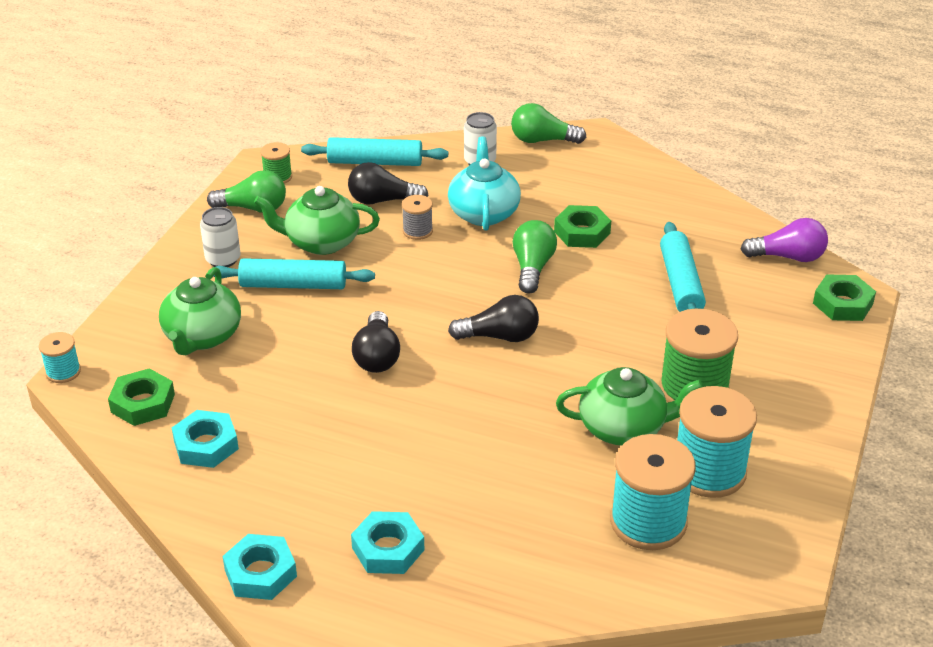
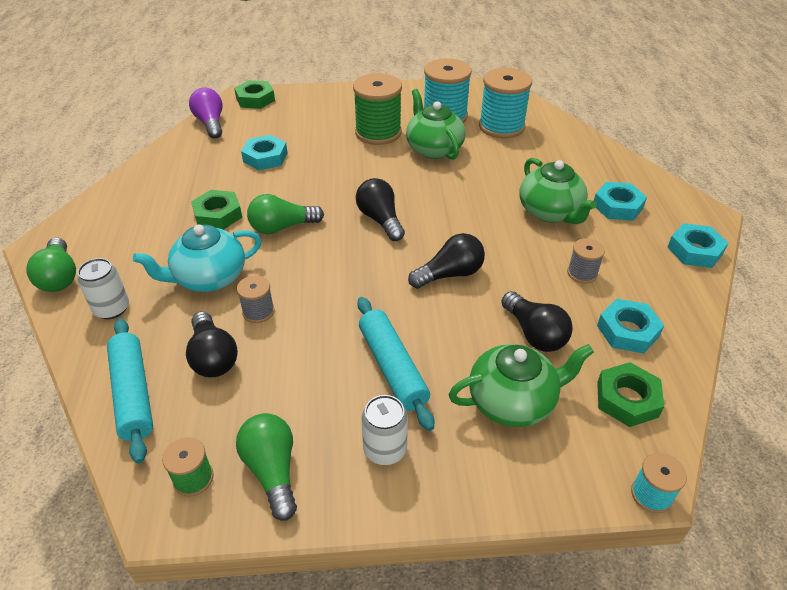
camera: 115 degrees left, 5 degrees up
green teapot [254,186,380,255] -> green teapot moved to [520,158,597,224]
turquoise rolling pin [660,222,706,312] -> turquoise nut [241,135,287,170]
none -> black light bulb [501,291,573,352]
none -> grey spool [567,238,605,284]

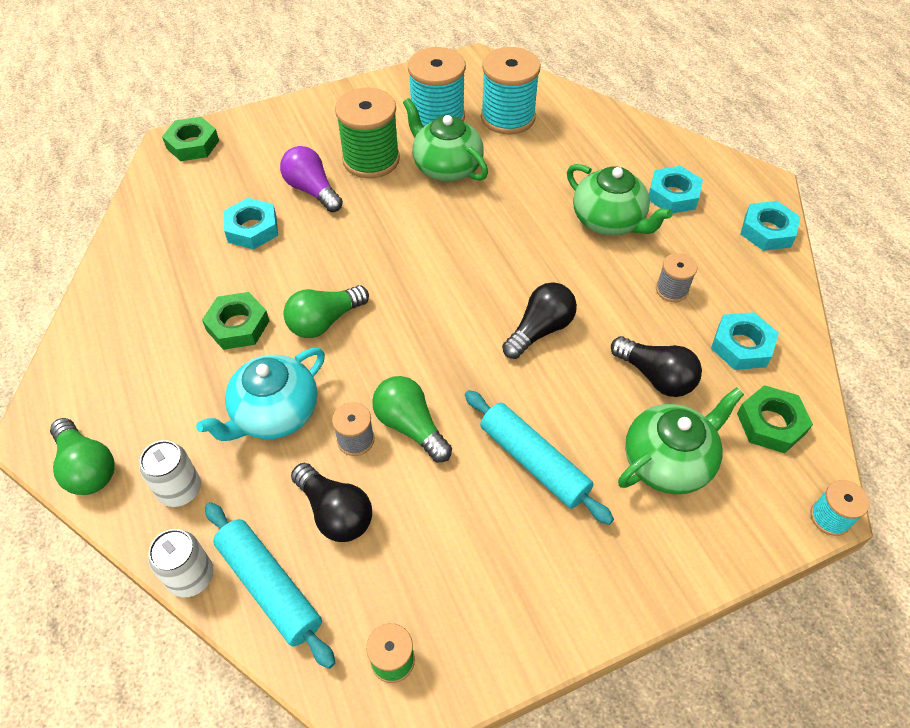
camera: 20 degrees left, 10 degrees up
purple light bulb [189,88,222,139] -> purple light bulb moved to [280,146,343,212]
green light bulb [236,413,297,521] -> green light bulb moved to [372,376,452,462]
black light bulb [356,178,405,241] -> none
white can [361,395,408,465] -> white can moved to [148,529,213,597]

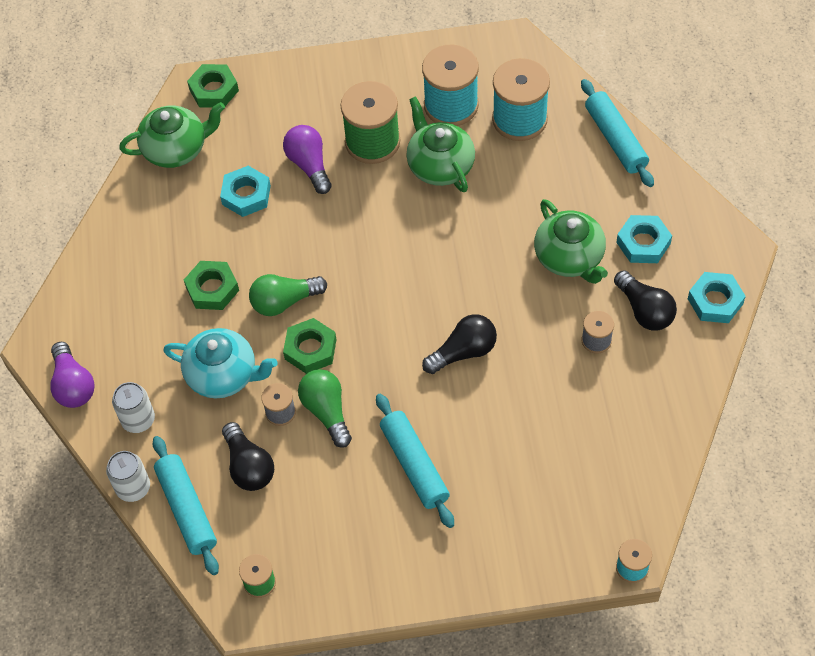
camera: 20 degrees right, 5 degrees up
green light bulb [50,418,115,495] -> purple light bulb [50,342,95,408]
turquoise teapot [196,348,325,441] -> turquoise teapot turned 135 degrees counterclockwise [163,328,278,398]
black light bulb [611,336,702,397] -> black light bulb moved to [614,270,677,331]
green teapot [618,387,744,494] -> green teapot moved to [119,102,225,168]
turquoise nut [711,312,779,370] -> none
green nut [737,385,813,453] -> green nut moved to [283,318,336,374]
none -> turquoise rolling pin [581,79,654,187]

